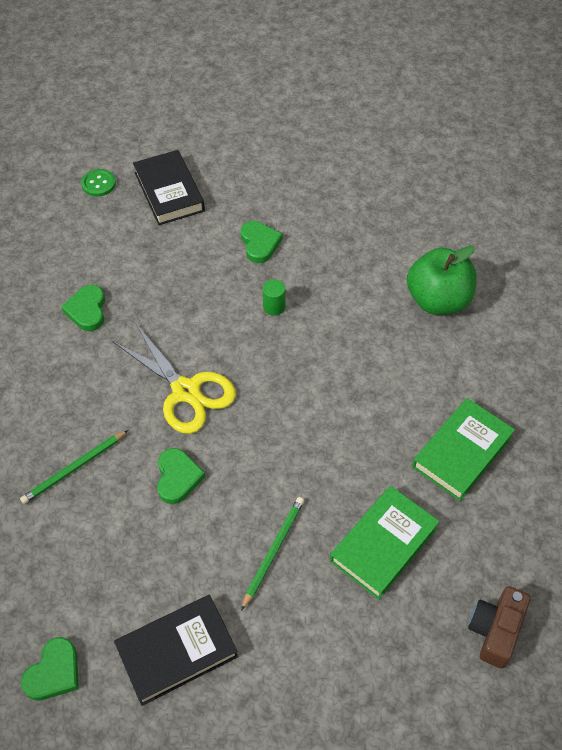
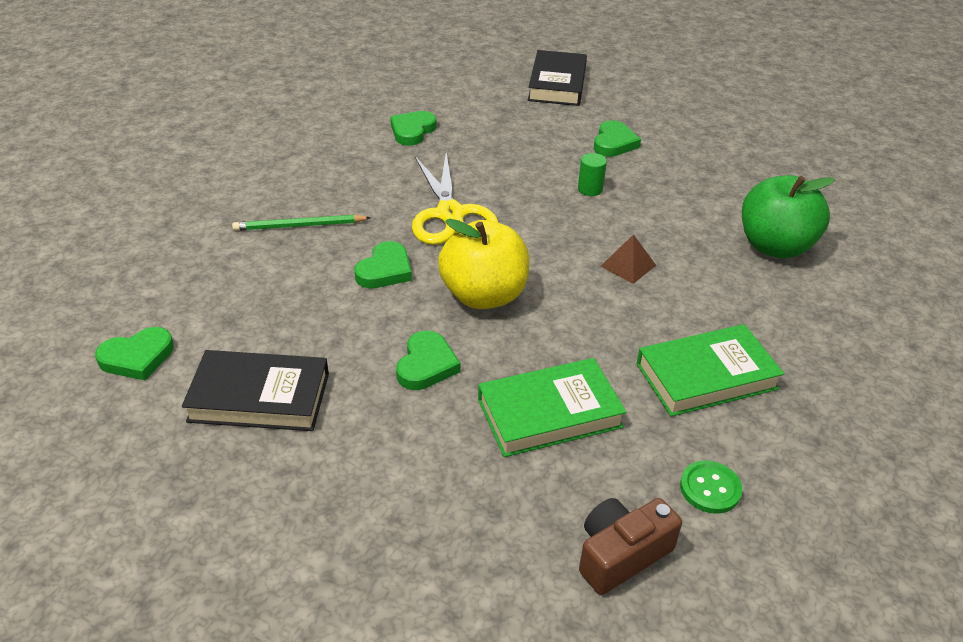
camera: 30 degrees right, 15 degrees down
green button [81,169,116,197] -> green button moved to [680,461,742,514]
green pencil [241,497,304,611] -> green heart [396,331,461,390]
none -> yellow apple [438,219,529,309]
none -> brown pyramid [601,234,656,284]

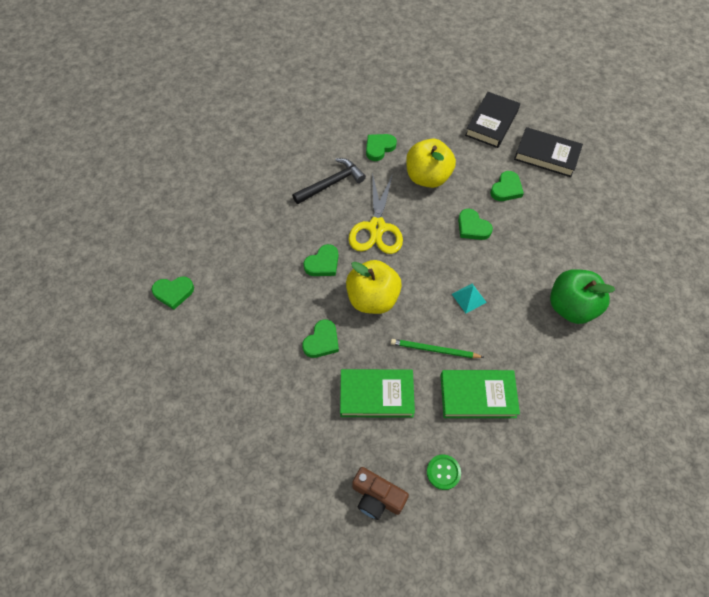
camera: 20 degrees right, 20 degrees up
black book [182,350,329,431] -> black book moved to [514,127,583,177]
green pencil [232,215,371,231] -> green pencil moved to [391,339,484,358]
green cylinder [578,153,607,196] -> green heart [458,209,493,240]
brown camera [579,498,682,595] -> brown camera turned 135 degrees counterclockwise [352,467,409,520]
brown pyramid [601,234,656,284] -> turquoise pyramid [452,284,487,313]
none -> black hammer [292,158,366,204]
none -> yellow apple [406,138,456,188]

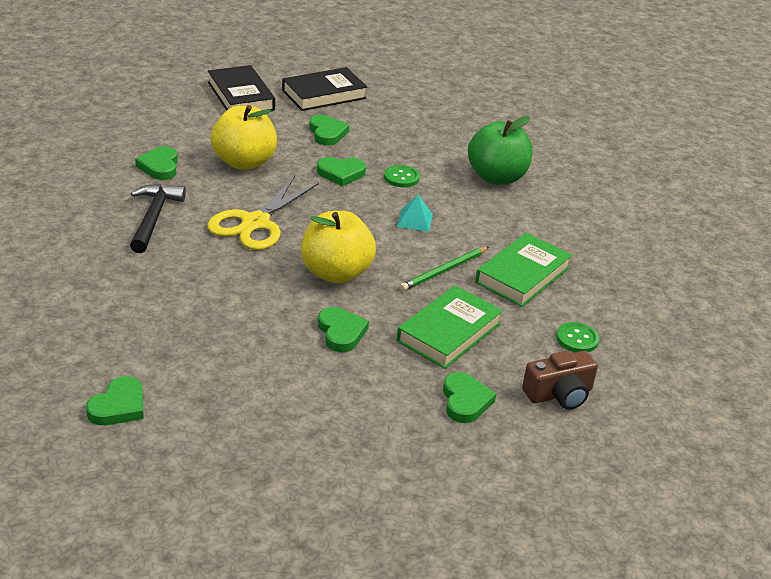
camera: 55 degrees left, 25 degrees down
green heart [303,244,338,276] -> green heart moved to [443,372,497,423]
yellow scissors [349,173,403,254] -> yellow scissors turned 75 degrees clockwise [207,176,319,250]
none -> green button [384,165,420,187]

